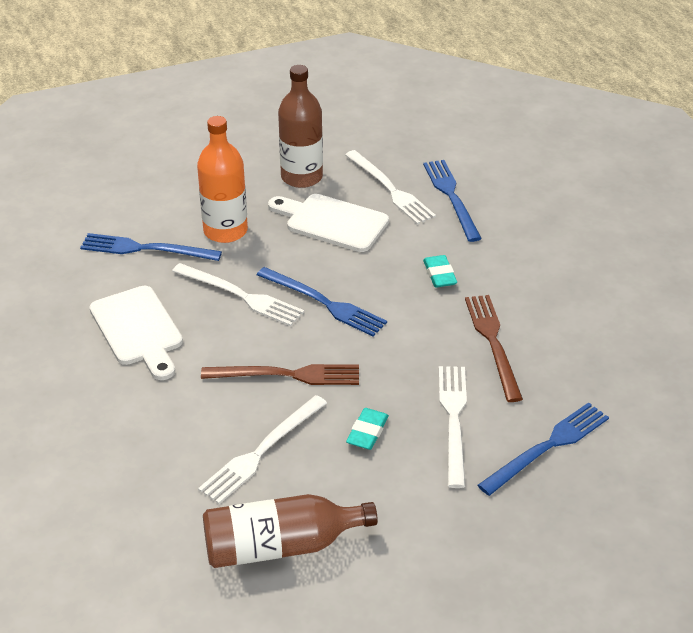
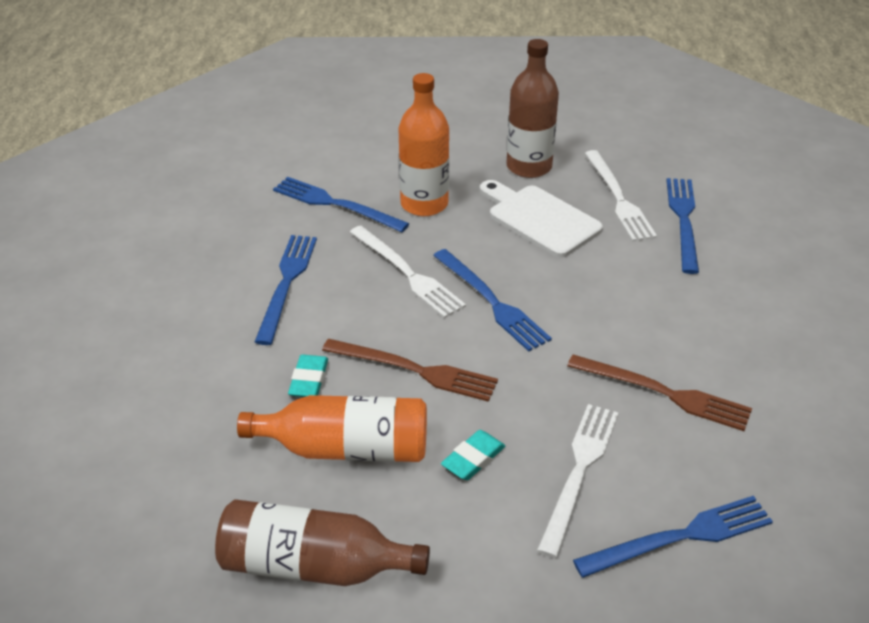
camera: 20 degrees right, 0 degrees up
white cutting board [89,286,183,380] -> blue fork [255,235,317,345]
white fork [198,395,327,504] -> orange bottle [237,395,427,462]
turquoise eraser [423,255,457,288] -> turquoise eraser moved to [288,355,328,397]
brown fork [465,295,523,402] -> brown fork turned 105 degrees clockwise [567,354,752,431]

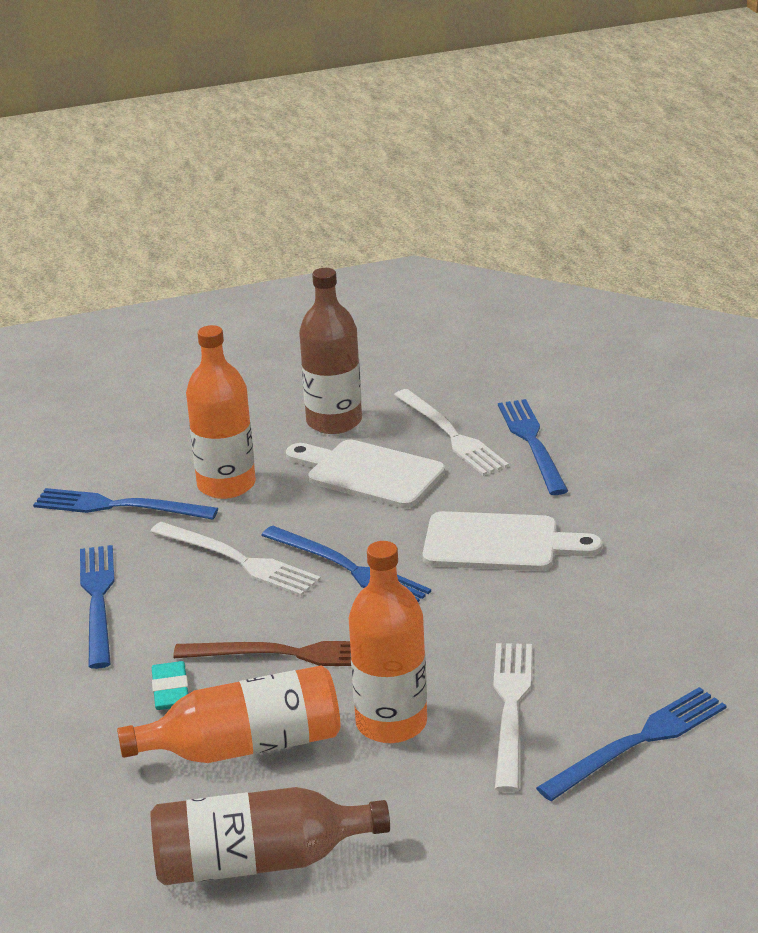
camera: 15 degrees left, 10 degrees down
turquoise eraser [441,430,505,480] -> orange bottle [349,541,427,743]
brown fork [567,354,752,431] -> none
none -> white cutting board [423,511,602,571]

